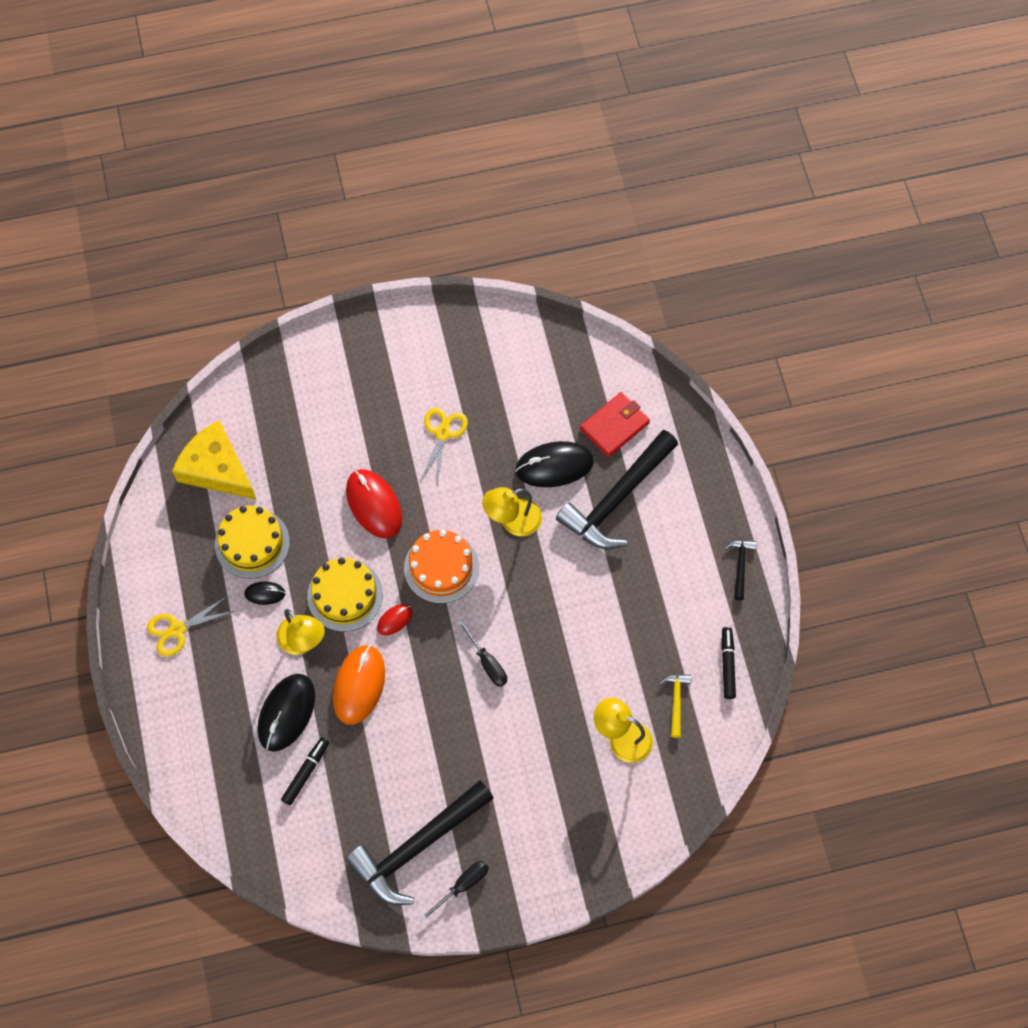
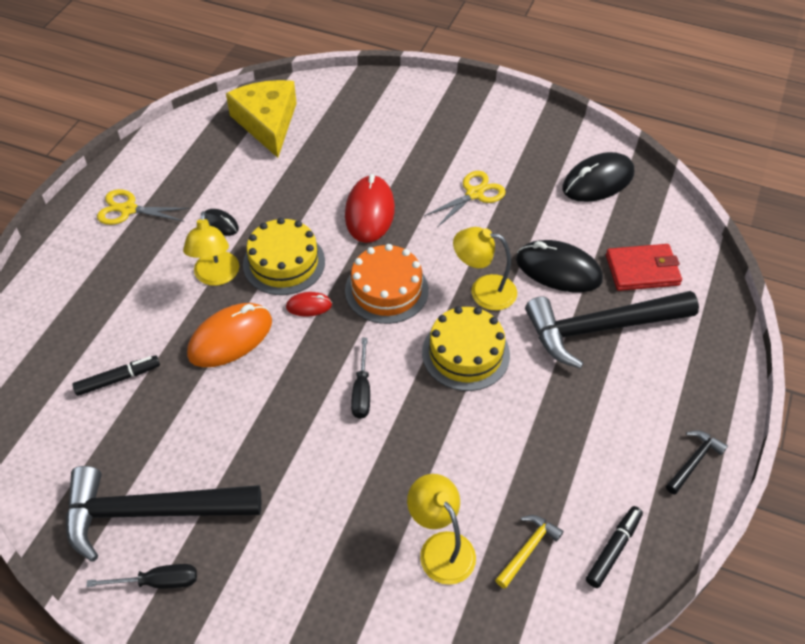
camera: 35 degrees right, 15 degrees down
yellow cake [215,506,290,579] -> yellow cake moved to [422,306,510,391]
black mouse [258,674,315,752] -> black mouse moved to [562,152,634,202]

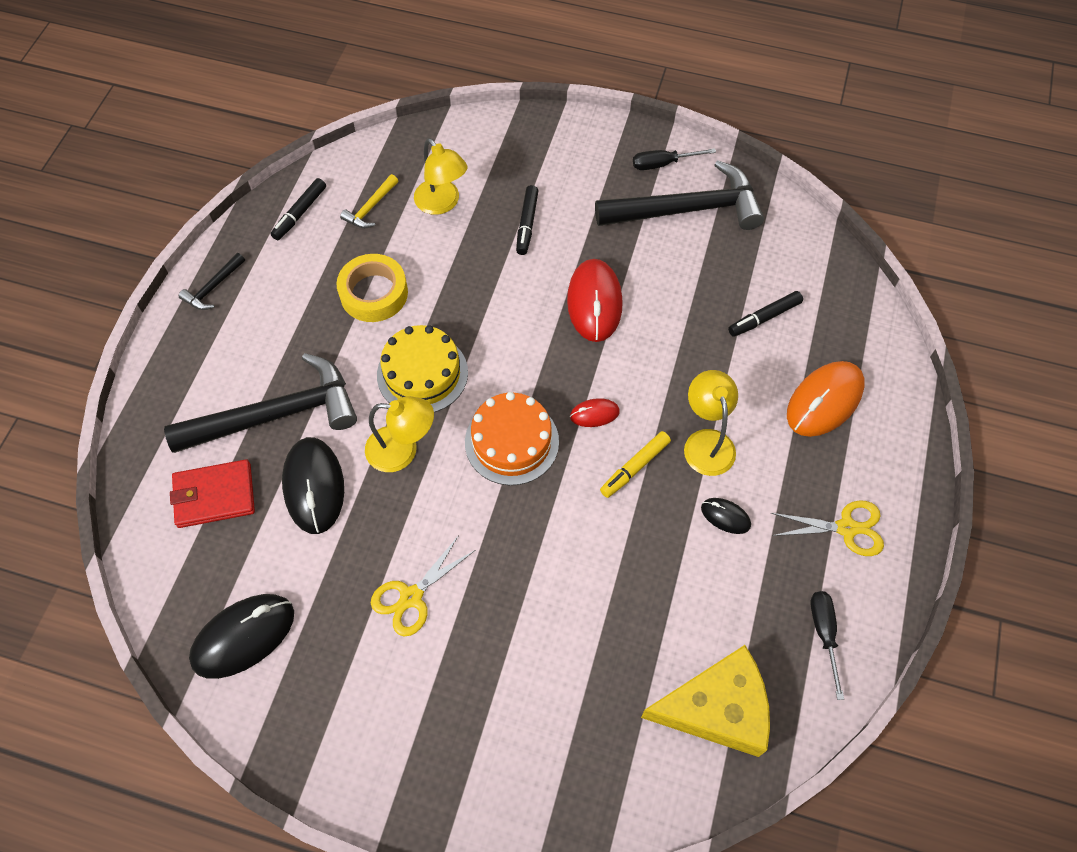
camera: 175 degrees right, 10 degrees up
orange mouse [187,303,272,367] -> orange mouse moved to [787,361,865,437]
yellow cheese [226,80,297,158] -> yellow cheese turned 75 degrees counterclockwise [641,645,770,757]
yellow cake [243,218,325,295] -> yellow marker [600,431,671,498]
red mouse [345,174,395,243] -> red mouse moved to [567,259,623,342]
black screwdriver [351,338,370,419] -> black screwdriver moved to [810,591,844,700]
black mouse [516,240,603,292] -> black mouse turned 60 degrees clockwise [282,437,344,534]
none -> yellow tape [337,254,408,322]
none -> black marker [516,185,538,255]

